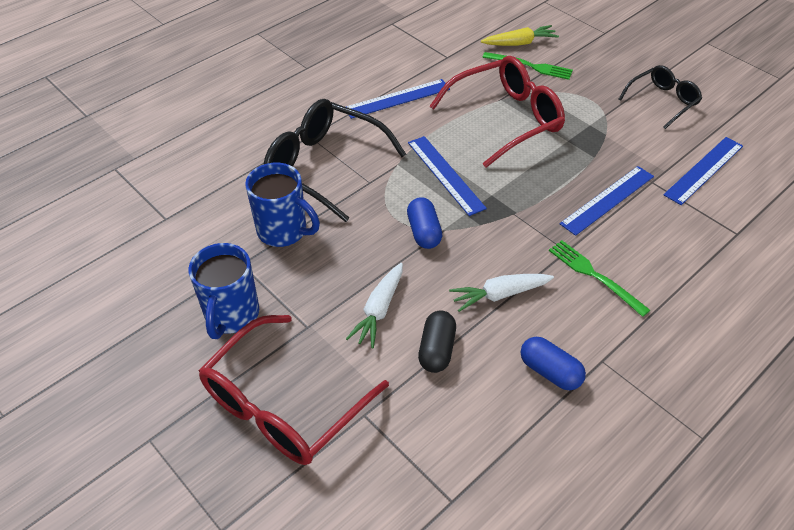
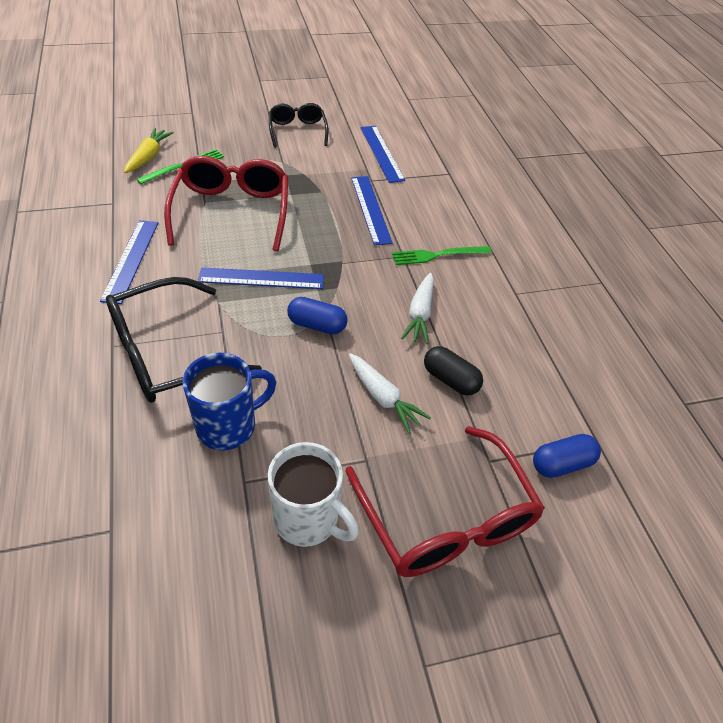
camera: 65 degrees left, 0 degrees up
blue mug [188,243,259,339] -> white mug [268,442,359,547]
blue capsule [521,337,586,390] -> blue capsule moved to [533,434,601,478]

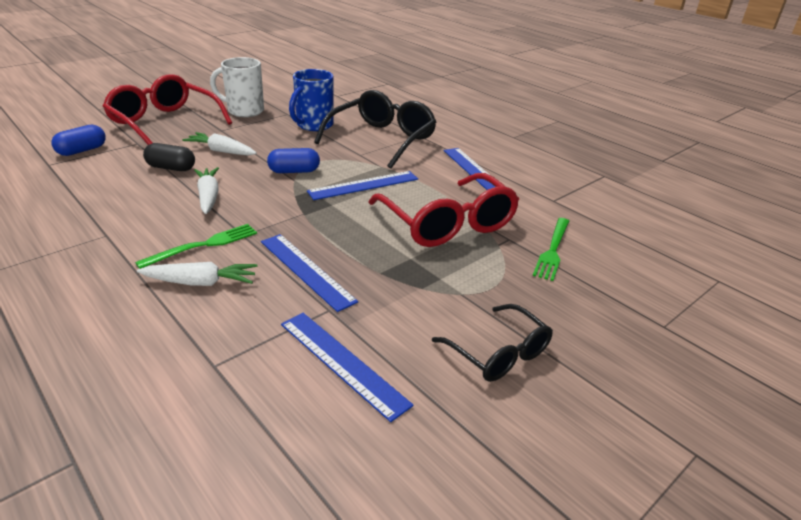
camera: 155 degrees right, 15 degrees down
yellow carrot [124,128,174,173] -> none
none -> white carrot [137,262,257,286]

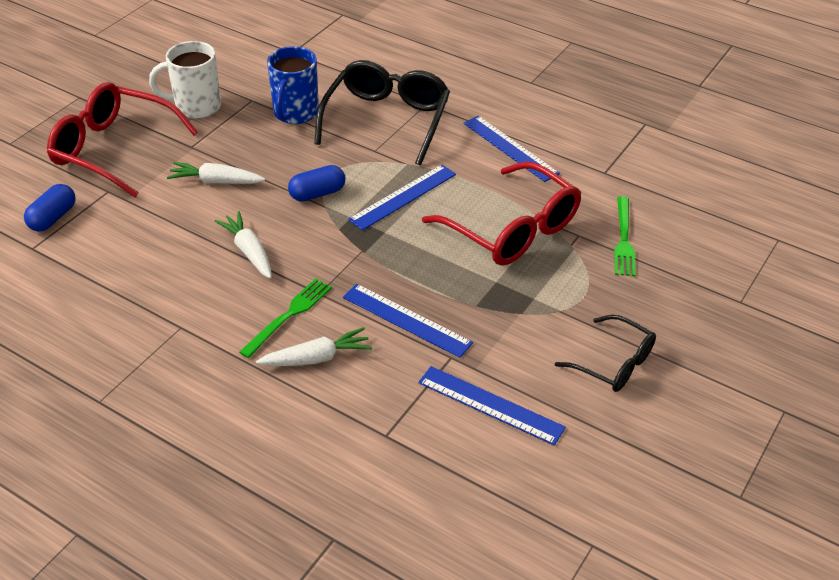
camera: 15 degrees left, 10 degrees up
black capsule [143,143,195,171] -> none

